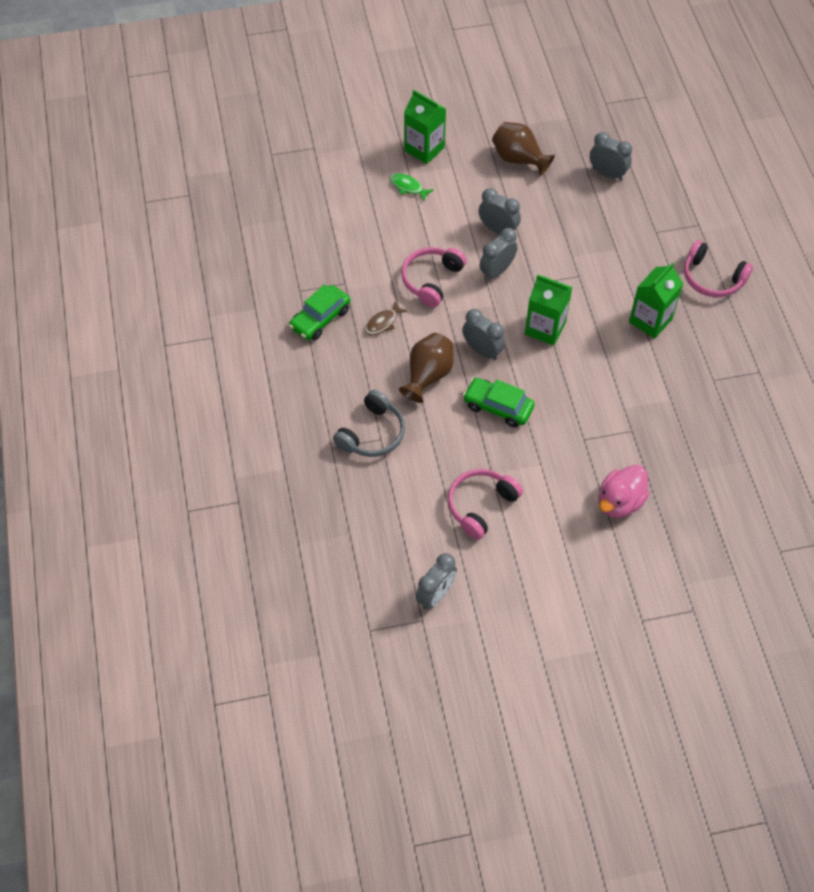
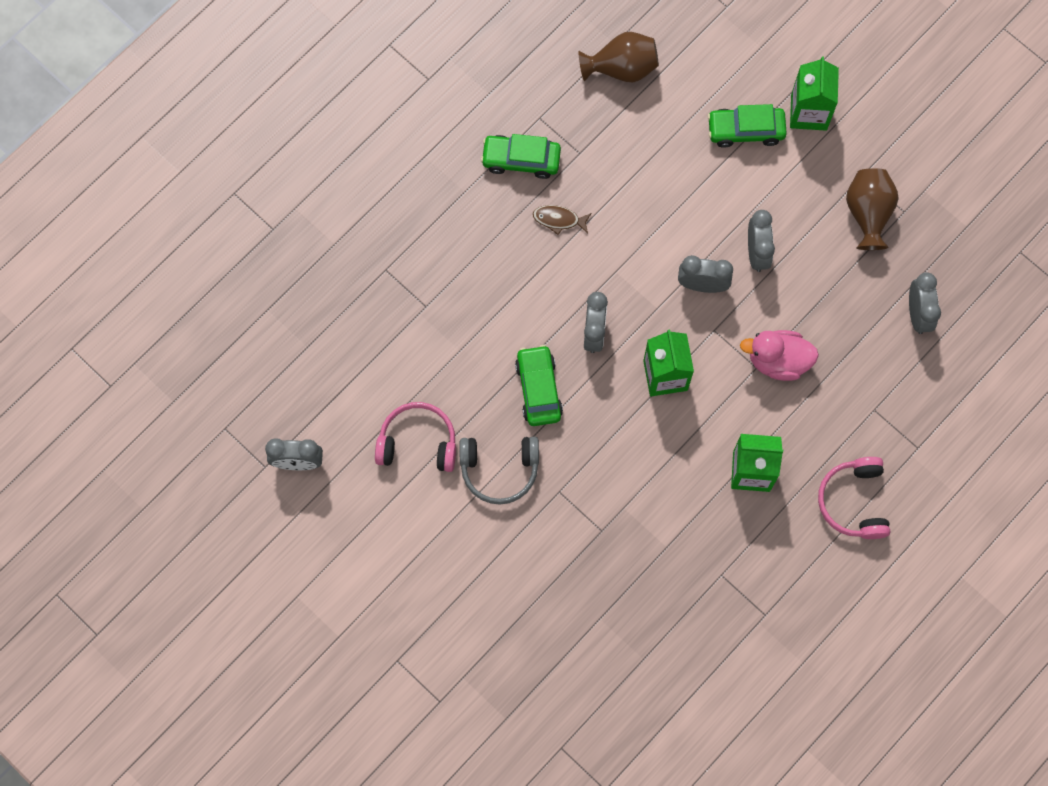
camera: 55 degrees right, 15 degrees up
grey headphones [333,390,405,457] -> grey headphones moved to [459,437,539,504]
green fish [390,173,434,201] -> green car [707,104,787,148]
brown vase [399,333,454,403] -> brown vase moved to [578,32,659,83]
pink headphones [401,247,467,307] -> none
pink duck [599,465,649,518] -> pink duck moved to [740,330,819,381]

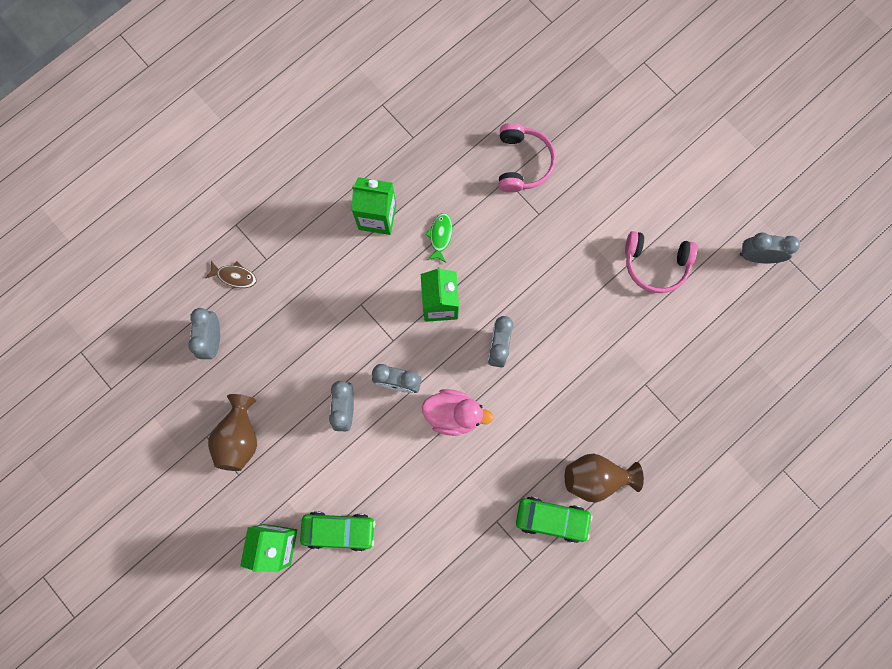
camera: 175 degrees left, 5 degrees up
grey headphones [459,437,539,504] -> none
green car [515,345,563,426] -> none
brown fish [533,205,591,235] -> brown fish moved to [205,261,256,288]
brown vase [578,32,659,83] -> brown vase moved to [565,454,644,503]
pink duck [740,330,819,381] -> pink duck moved to [422,389,494,436]
pink headphones [818,457,890,539] -> pink headphones moved to [498,123,556,193]
none -> green fish [425,213,452,262]

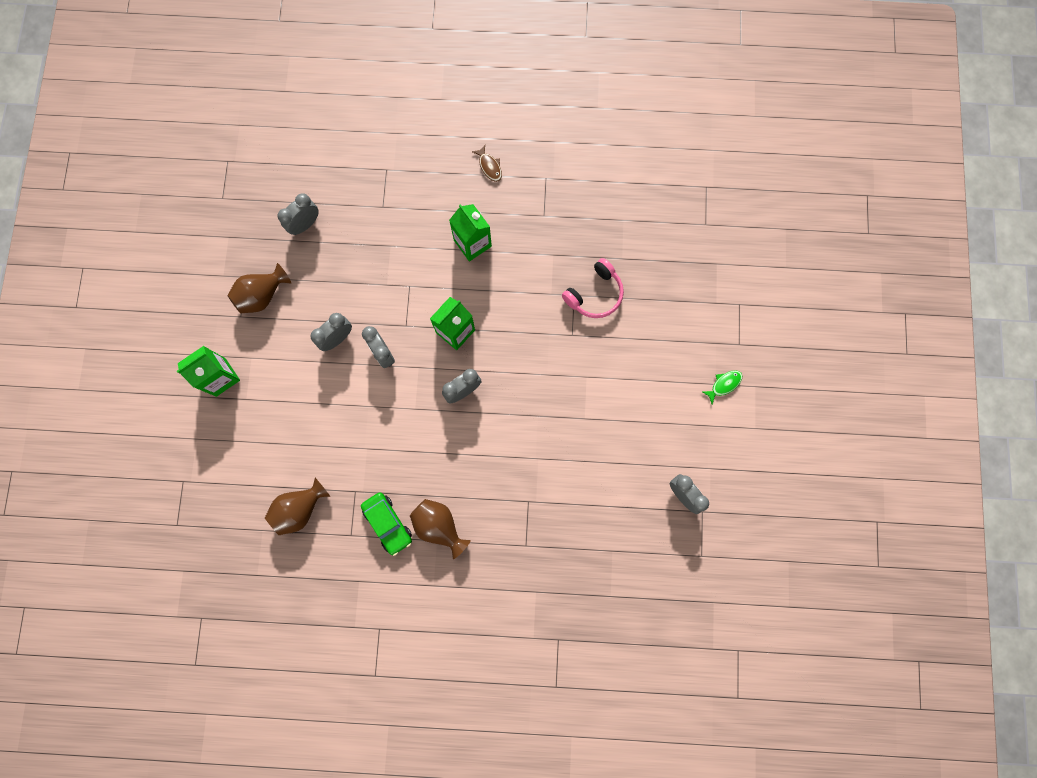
camera: 45 degrees right, 0 degrees up
brown fish [205,261,256,288] -> brown fish moved to [472,145,502,182]
green car [300,511,375,552] -> none
pink duck [422,389,494,436] -> none
green fish [425,213,452,262] -> green fish moved to [703,370,742,404]
pink headphones [625,231,697,293] -> none
none -> brown vase [265,478,331,535]

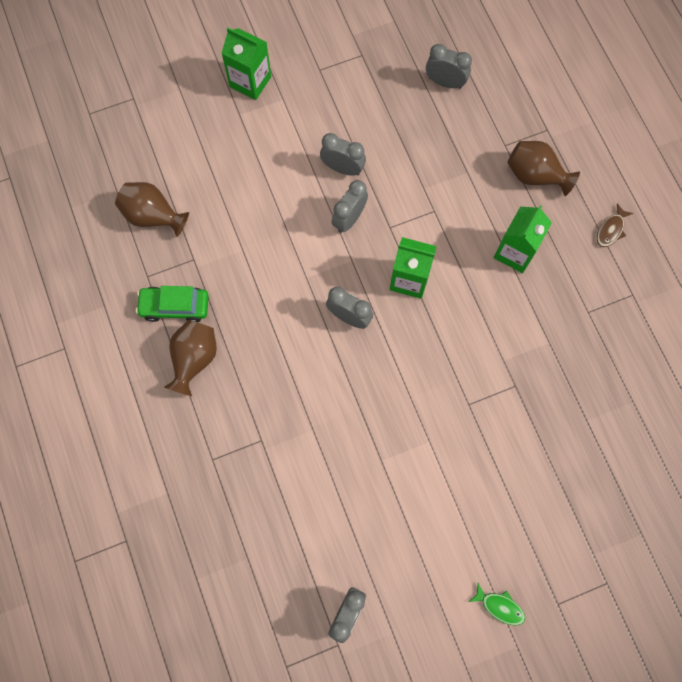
camera: 65 degrees right, 5 degrees down
brown vase [227,263,291,314] -> brown vase moved to [508,141,580,196]
green car [361,492,412,556] -> green car turned 60 degrees clockwise [136,286,209,322]
pink headphones [562,258,624,318] -> none

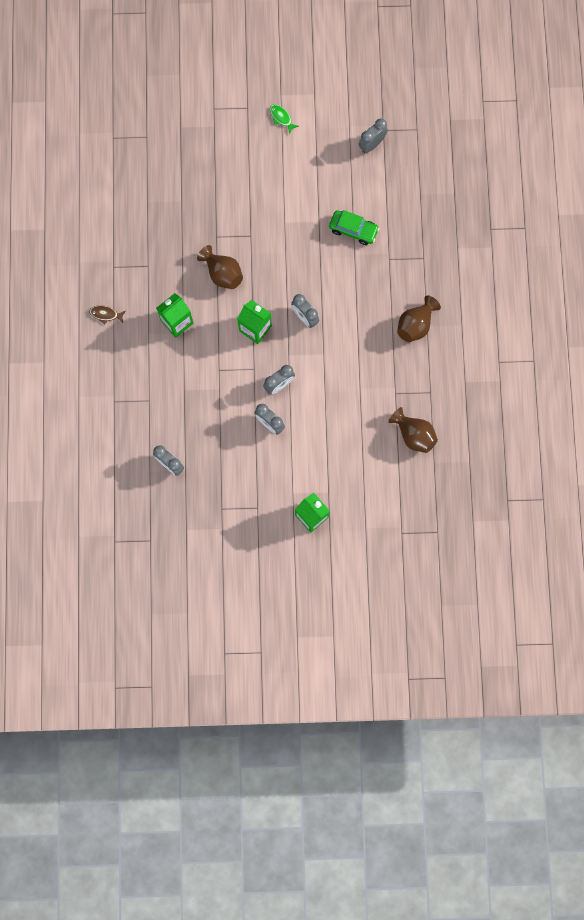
camera: 160 degrees left, 5 degrees up
green car [136,286,209,322] -> green car moved to [329,210,380,245]
brown vase [508,141,580,196] -> brown vase moved to [197,245,243,289]
brown fish [597,204,633,247] -> brown fish turned 135 degrees counterclockwise [89,305,126,324]

